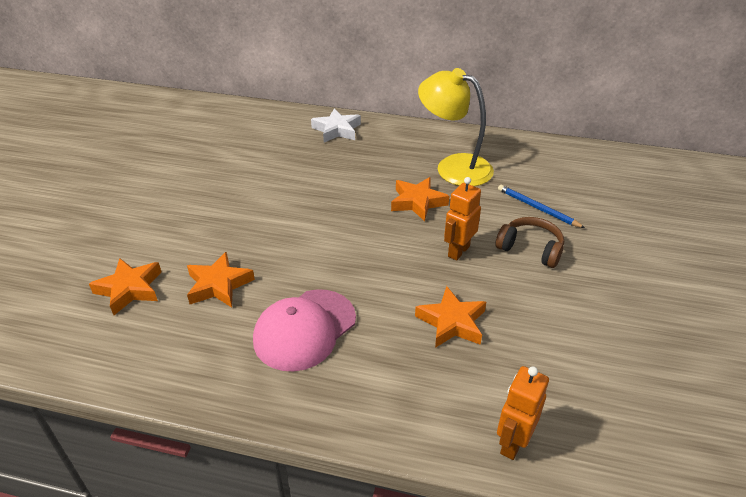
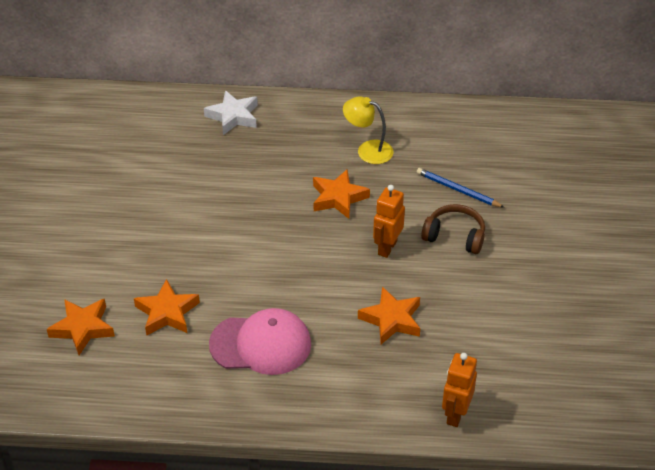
camera: 10 degrees left, 5 degrees up
pink cap [253,289,356,371] -> pink cap turned 120 degrees counterclockwise [209,308,311,375]
yellow lamp [418,68,494,186] -> yellow lamp [343,96,394,164], size x0.61

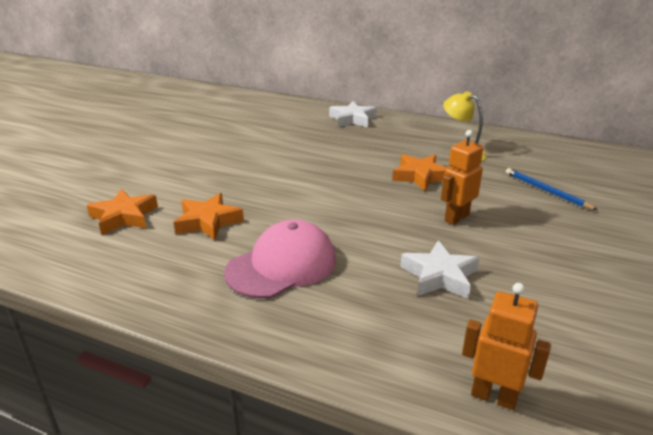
camera: 20 degrees right, 15 degrees down
pink cap [209,308,311,375] -> pink cap turned 60 degrees counterclockwise [224,220,336,299]
orange star [358,286,420,344] -> white star [400,240,480,299]
brown headphones [421,204,485,254] -> none
orange robot [442,353,477,427] -> orange robot turned 75 degrees clockwise [462,283,551,410]

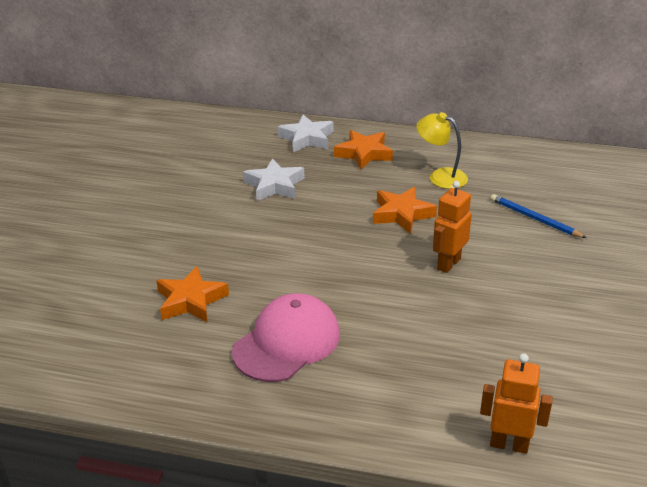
camera: 10 degrees left, 5 degrees up
orange star [86,189,158,235] -> orange star moved to [334,130,393,170]
white star [400,240,480,299] -> white star moved to [243,158,304,201]

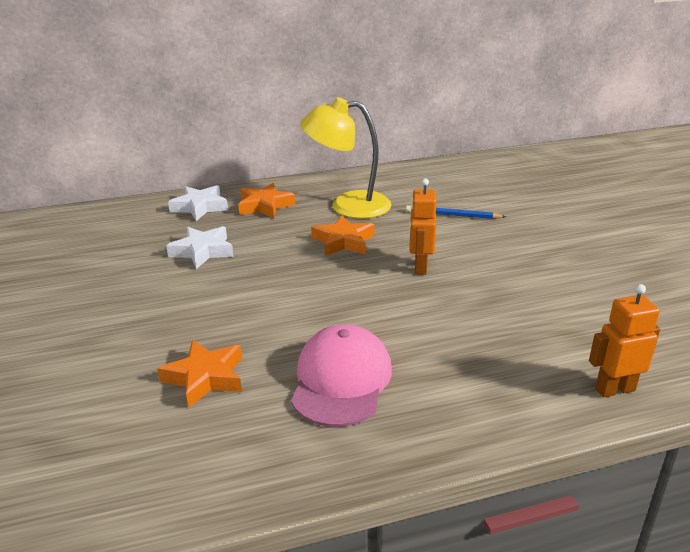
camera: 30 degrees left, 5 degrees down
yellow lamp [416,112,468,189] -> yellow lamp [300,97,392,219], size x1.64

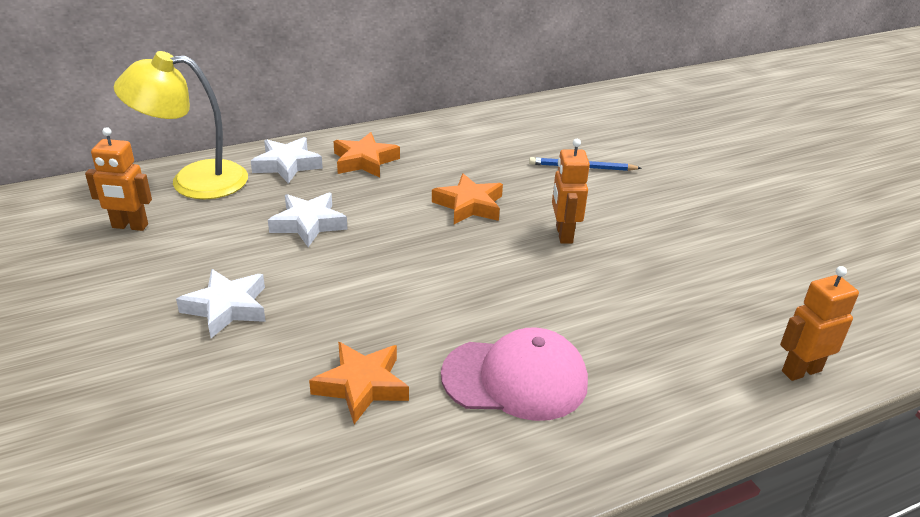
camera: 10 degrees left, 5 degrees up
pink cap [291,324,392,427] -> pink cap turned 90 degrees clockwise [441,327,588,421]
yellow lamp [300,97,392,219] -> yellow lamp moved to [114,51,248,199]
none -> orange robot [85,127,152,231]
none -> white star [176,269,266,338]

